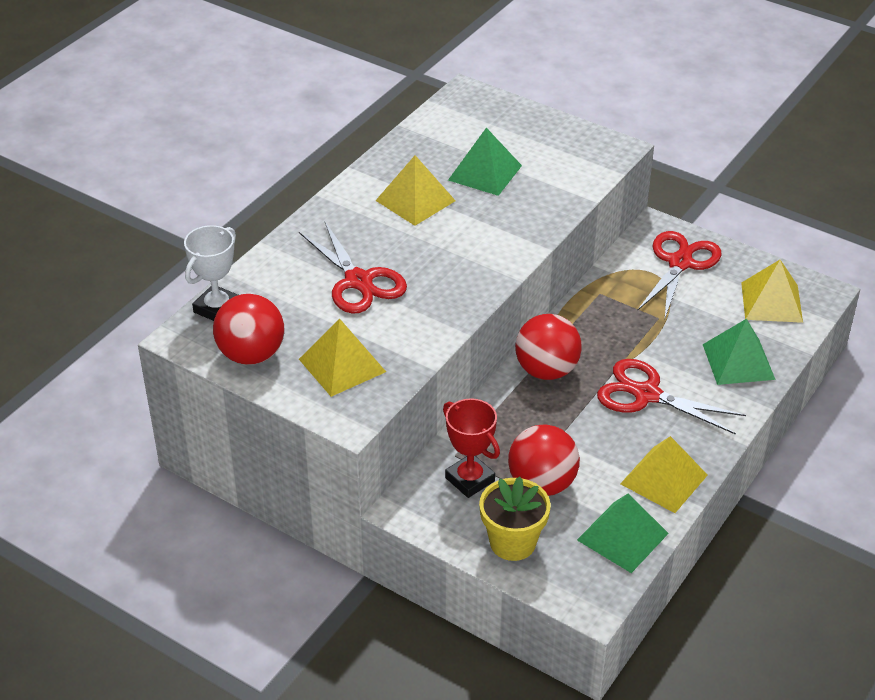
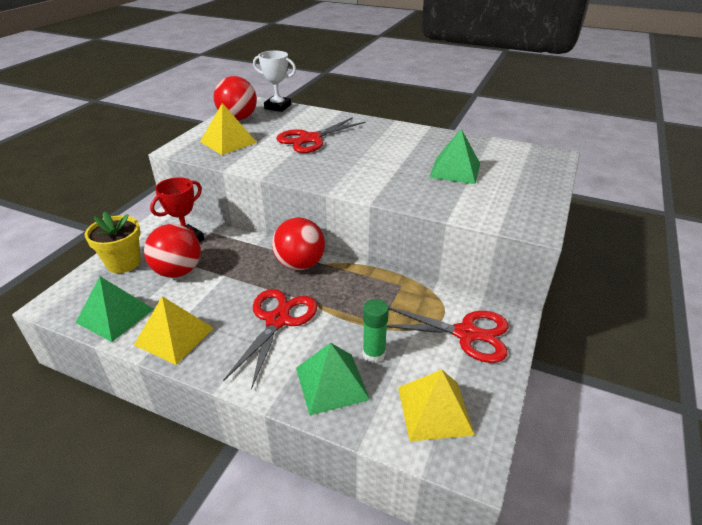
camera: 80 degrees right, 5 degrees down
yellow pyramid [375,155,456,226] -> none
none -> green glue stick [363,299,389,363]

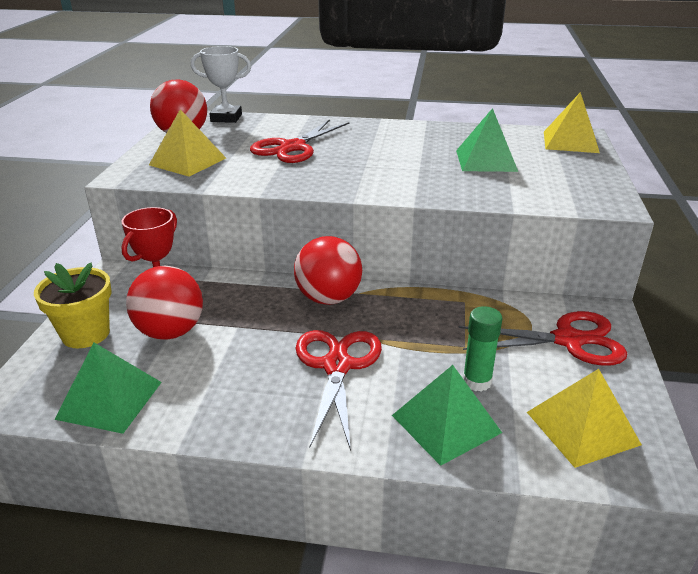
camera: 15 degrees left, 5 degrees down
yellow pyramid [134,296,213,365] -> yellow pyramid moved to [544,92,600,153]

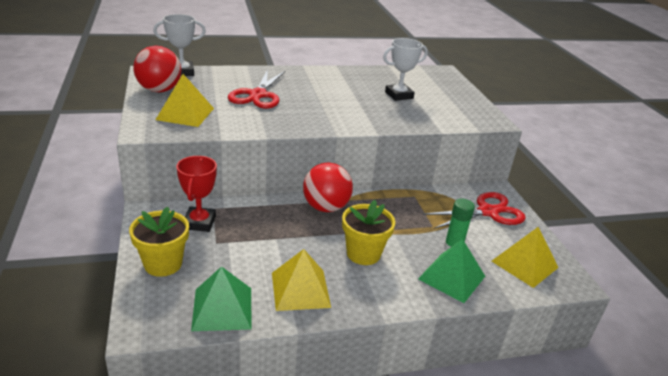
camera: 25 degrees left, 0 degrees up
red ball [126,266,203,340] -> none
red scissors [296,330,382,451] -> yellow flower pot [342,200,395,265]
green pyramid [456,108,518,172] -> white trophy [383,38,428,101]
yellow pyramid [544,92,600,153] -> yellow pyramid moved to [272,249,331,311]

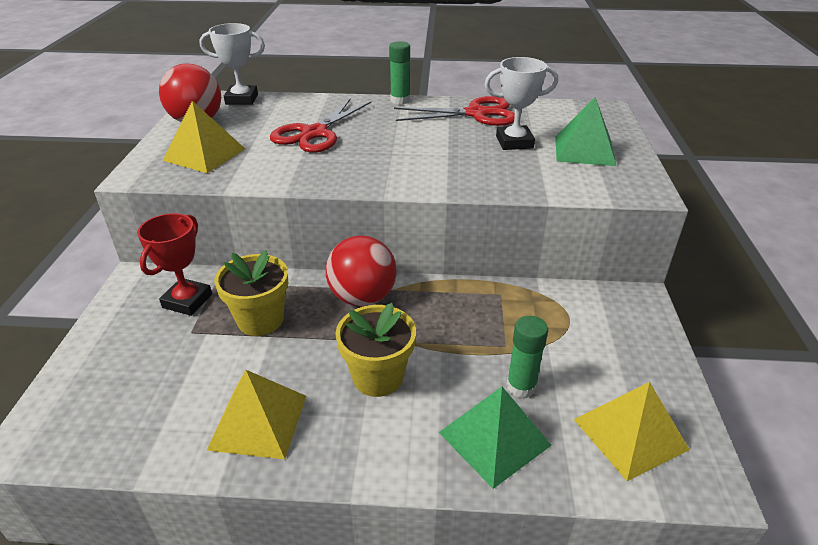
camera: 20 degrees right, 5 degrees up
yellow flower pot [129,206,189,277] -> yellow flower pot moved to [214,250,289,336]
green pyramid [191,266,251,331] -> green pyramid moved to [555,97,616,166]
red scissors [423,192,526,229] -> red scissors moved to [394,96,515,126]
none -> green glue stick [389,41,410,105]

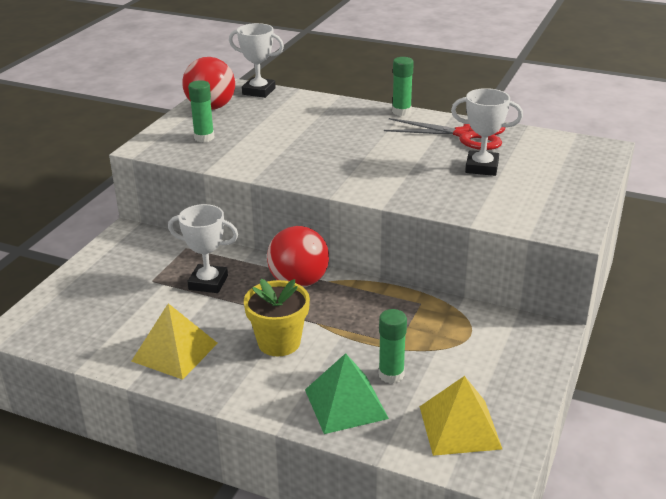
camera: 20 degrees right, 5 degrees down
red trophy [137,213,212,316] -> none
yellow pyramid [162,101,245,173] -> green glue stick [188,80,214,142]
yellow flower pot [214,250,289,336] -> white trophy [168,204,238,293]
red scissors [270,99,371,153] -> none
green pyramid [555,97,616,166] -> none

